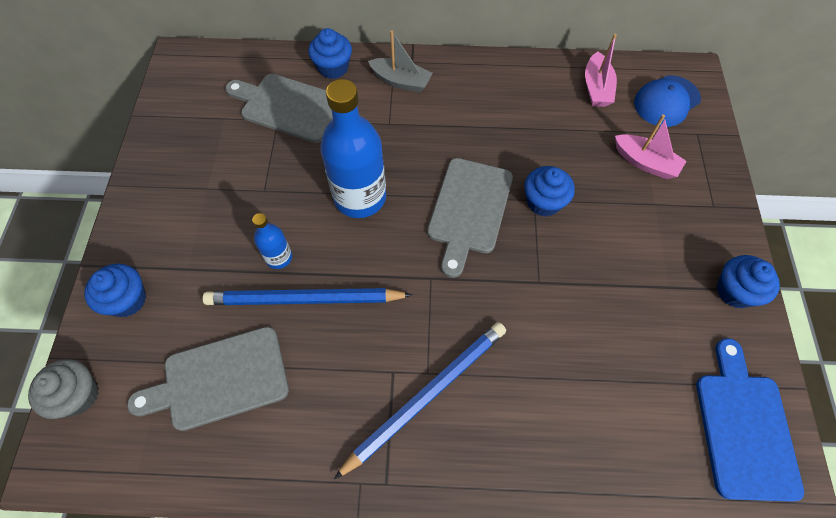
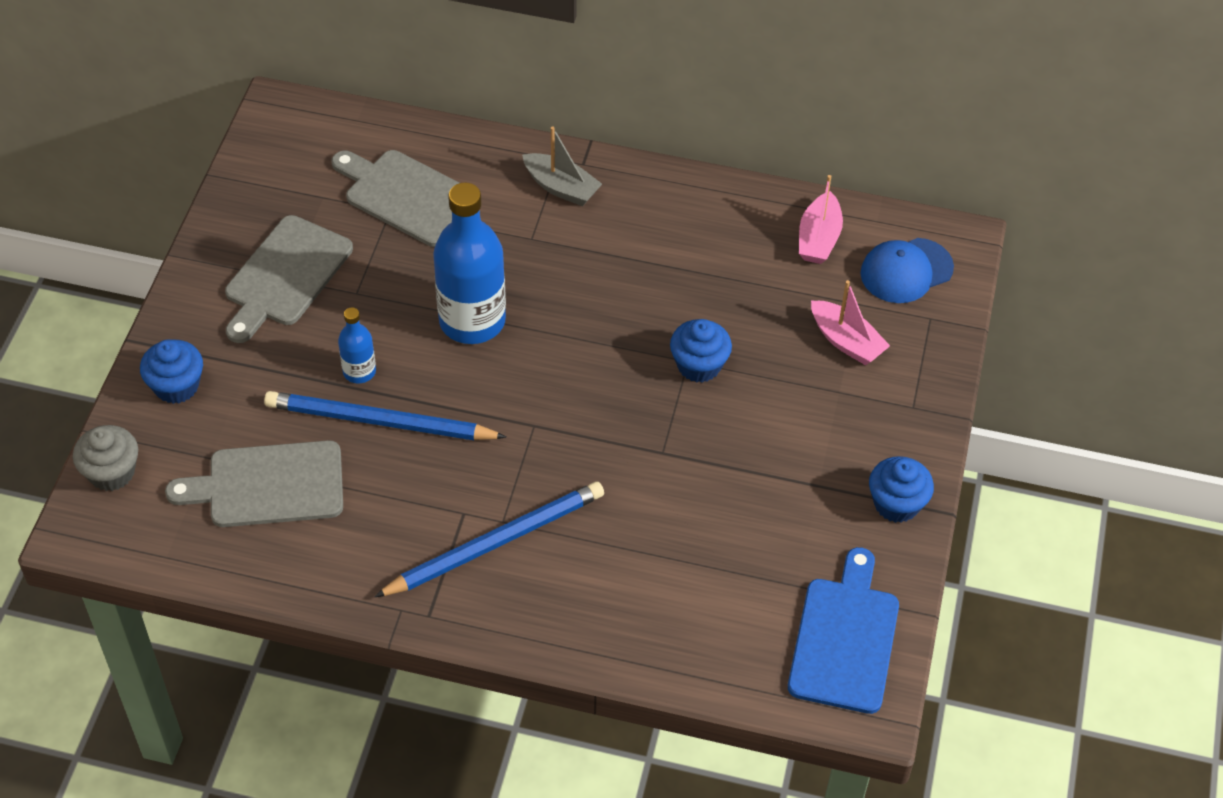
camera: 10 degrees right, 10 degrees down
blue cupcake [308,28,352,79] -> none
grey cutting board [427,158,513,278] -> grey cutting board moved to [225,215,353,343]

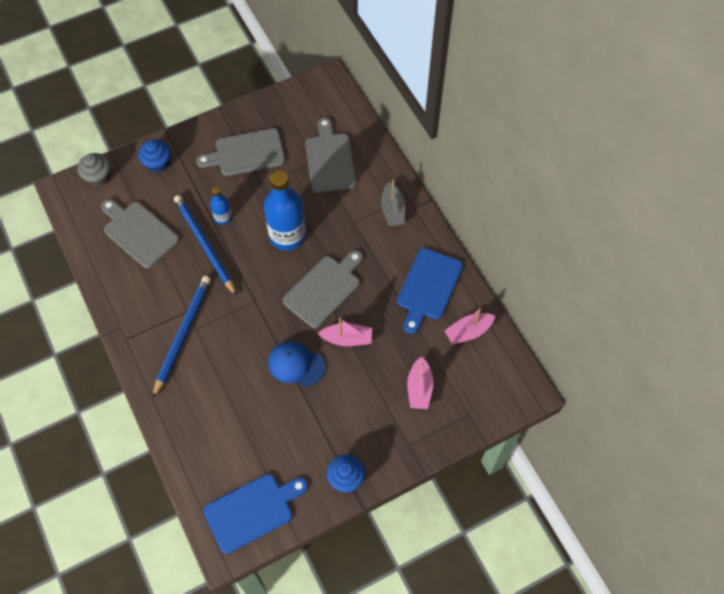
camera: 50 degrees right, 10 degrees up
blue pencil [374,482,604,597] -> blue pencil turned 90 degrees counterclockwise [152,276,211,399]
blue cupcake [670,319,732,383] -> pink boat [318,318,372,346]
blue cap [860,238,954,303] -> blue cap moved to [268,341,325,387]
none -> grey cutting board [283,250,363,328]
none -> blue cutting board [397,248,463,334]

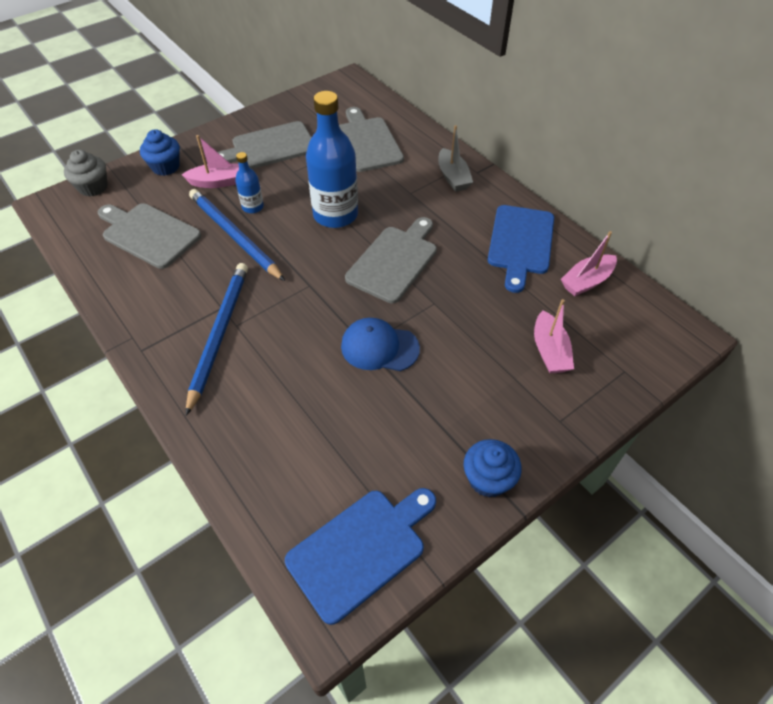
camera: 10 degrees left, 10 degrees down
pink boat [318,318,372,346] -> pink boat moved to [182,135,239,188]

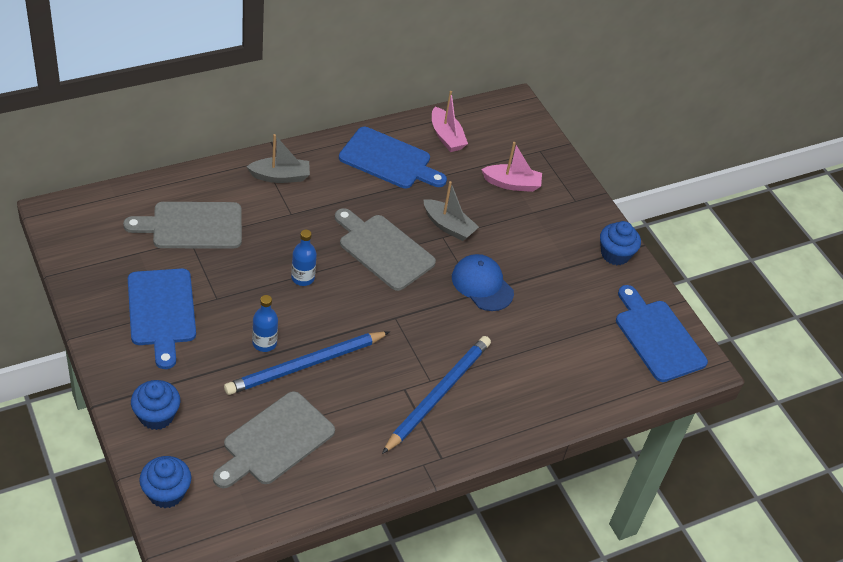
camera: 85 degrees left, 5 degrees down
grey cupcake [64,150,108,197] -> blue cupcake [139,456,191,508]
pink boat [182,135,239,188] -> none
blue pencil [186,263,248,416] -> blue pencil turned 105 degrees clockwise [382,336,491,454]
grey cutting board [218,121,312,169] -> blue cutting board [128,268,196,369]
blue bottle [306,91,358,228] -> blue bottle [291,230,317,286], size x0.49
blue cap [341,318,420,371] -> blue cap turned 120 degrees clockwise [452,254,514,311]
none -> grey boat [424,181,479,241]

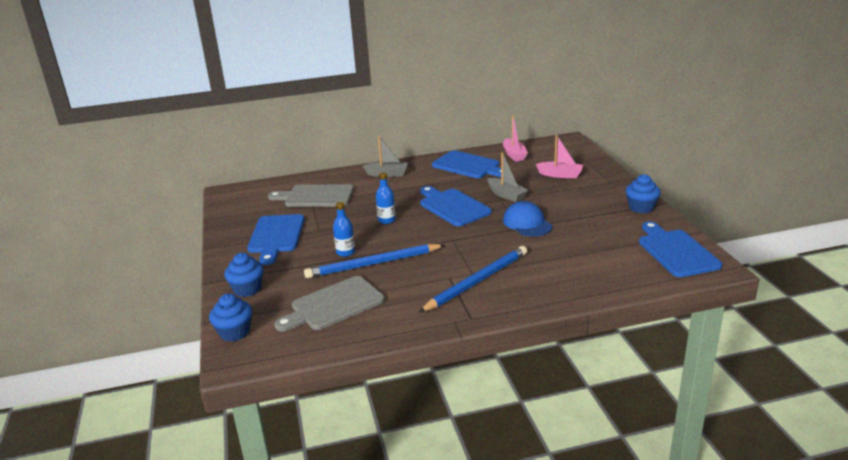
camera: 20 degrees right, 20 degrees down
grey cutting board [335,208,436,291] -> blue cutting board [420,186,492,226]

